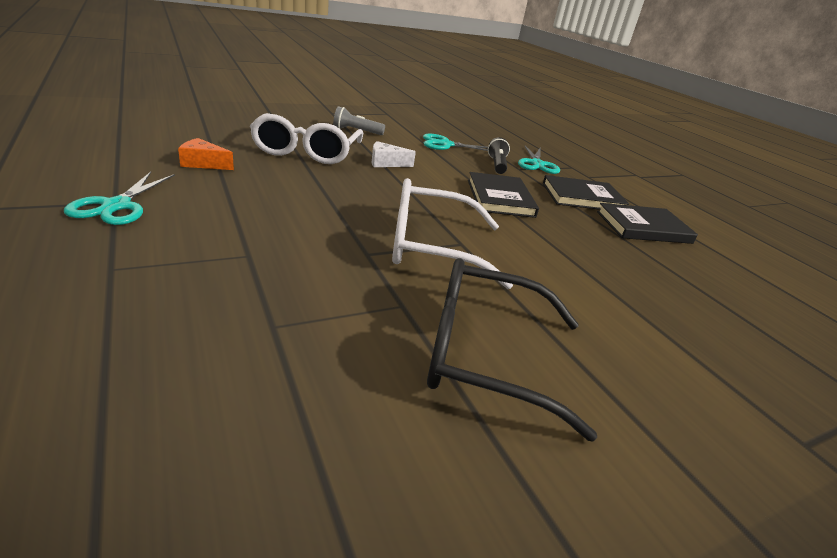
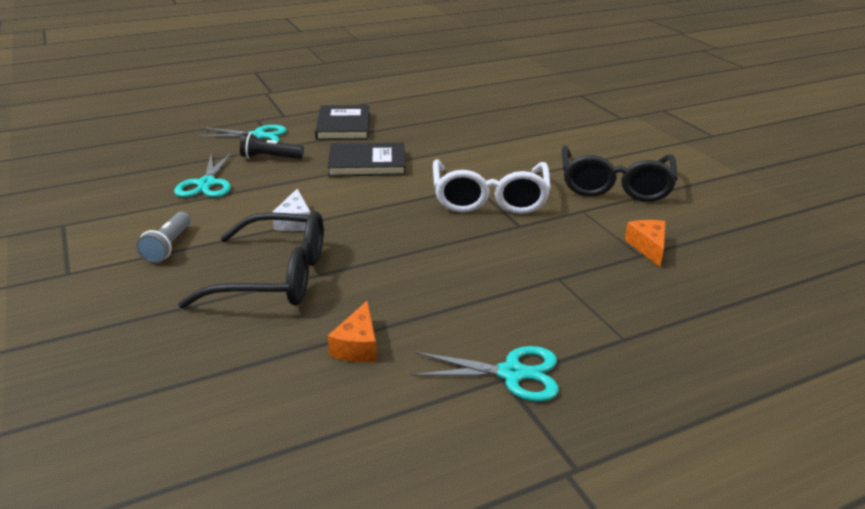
camera: 85 degrees left, 0 degrees up
white glasses [250,113,363,164] -> black glasses [178,211,324,308]
black book [597,203,698,244] -> none
none -> orange cheese [625,220,666,267]

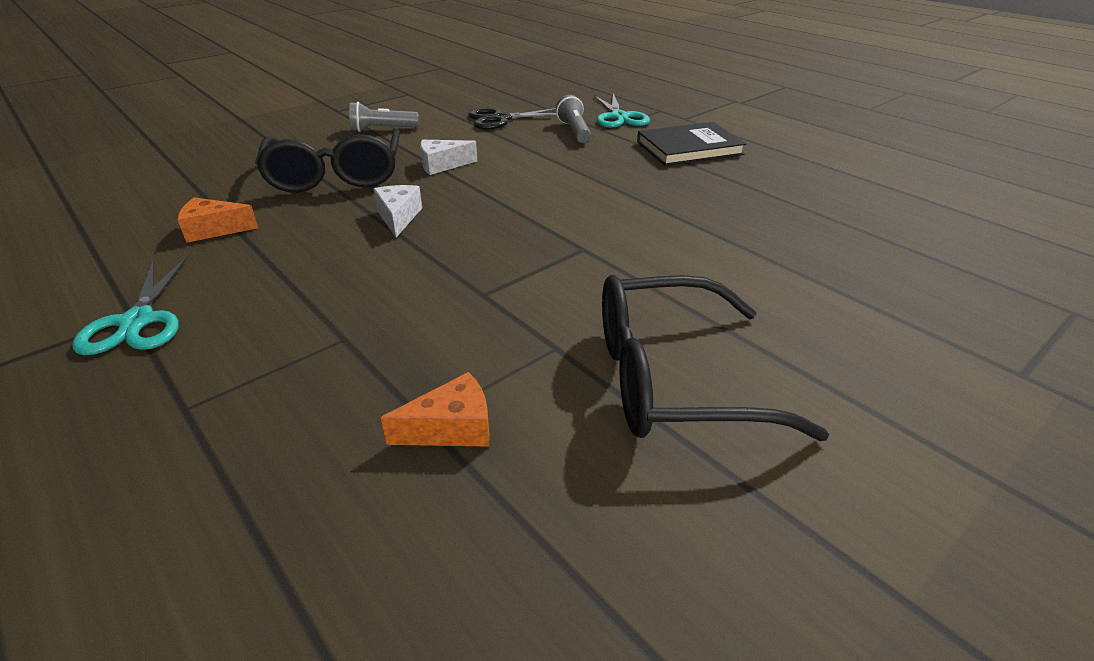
camera: 75 degrees right, 5 degrees up
turquoise scissors [174,152,232,197] -> black scissors [468,108,557,129]
black flashlight [240,133,304,159] -> grey flashlight [556,95,591,143]
black book [327,143,406,177] -> none
white glasses [433,160,551,214] -> none
none -> white cheese [373,185,422,237]

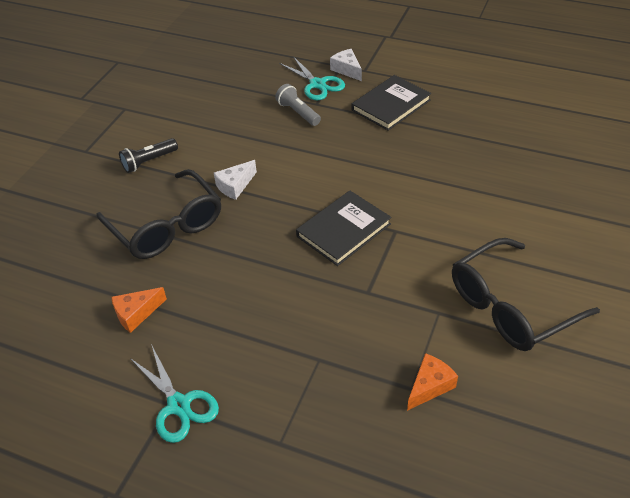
camera: 25 degrees left, 10 degrees up
grey flashlight [349,102,419,132] -> black flashlight [119,138,178,173]
white cheese [373,185,422,237] -> white cheese moved to [330,49,362,81]
black scissors [468,108,557,129] -> none
none -> black book [296,191,391,266]

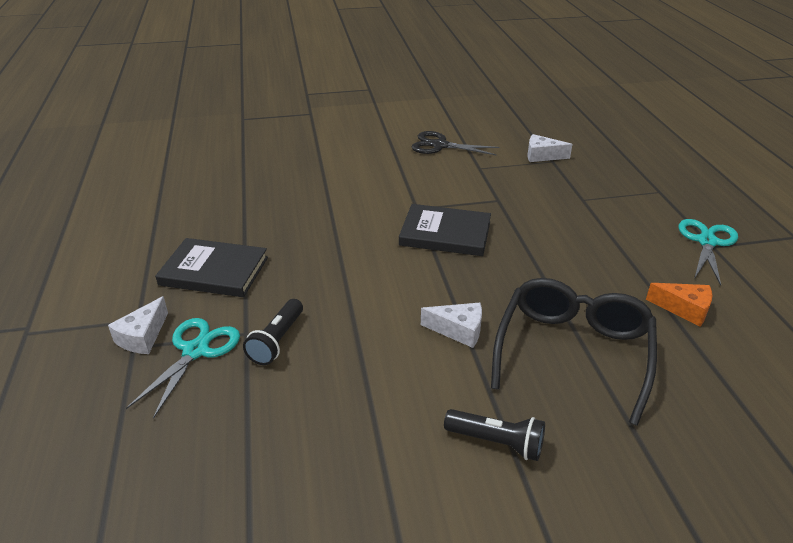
camera: 125 degrees left, 10 degrees down
grey flashlight [275,84,321,126] -> black flashlight [243,299,303,365]
orange cheese [407,353,458,411] -> white cheese [527,134,572,162]
black glasses [452,238,600,351] -> black scissors [412,131,499,156]

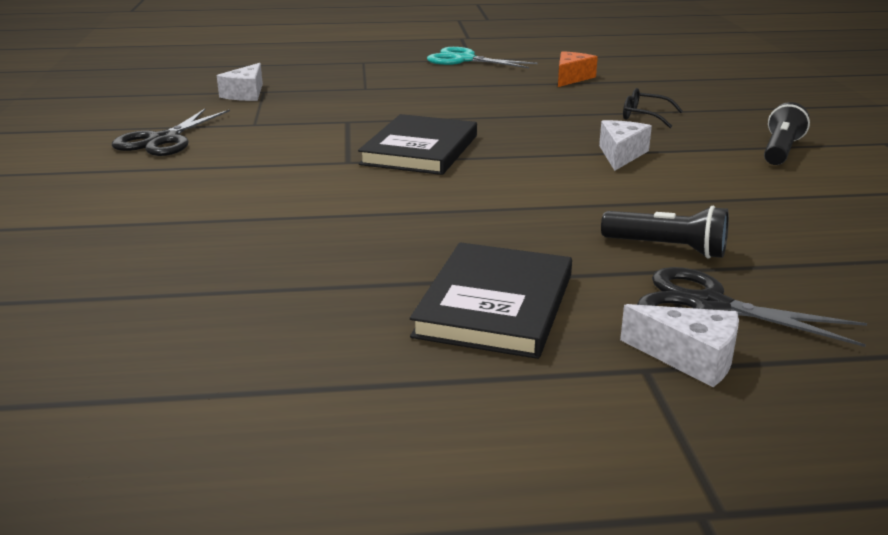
camera: 85 degrees left, 10 degrees down
turquoise scissors [126,318,240,419] -> black scissors [637,267,867,347]
black glasses [491,278,657,426] -> black glasses [623,88,683,128], size x0.41

